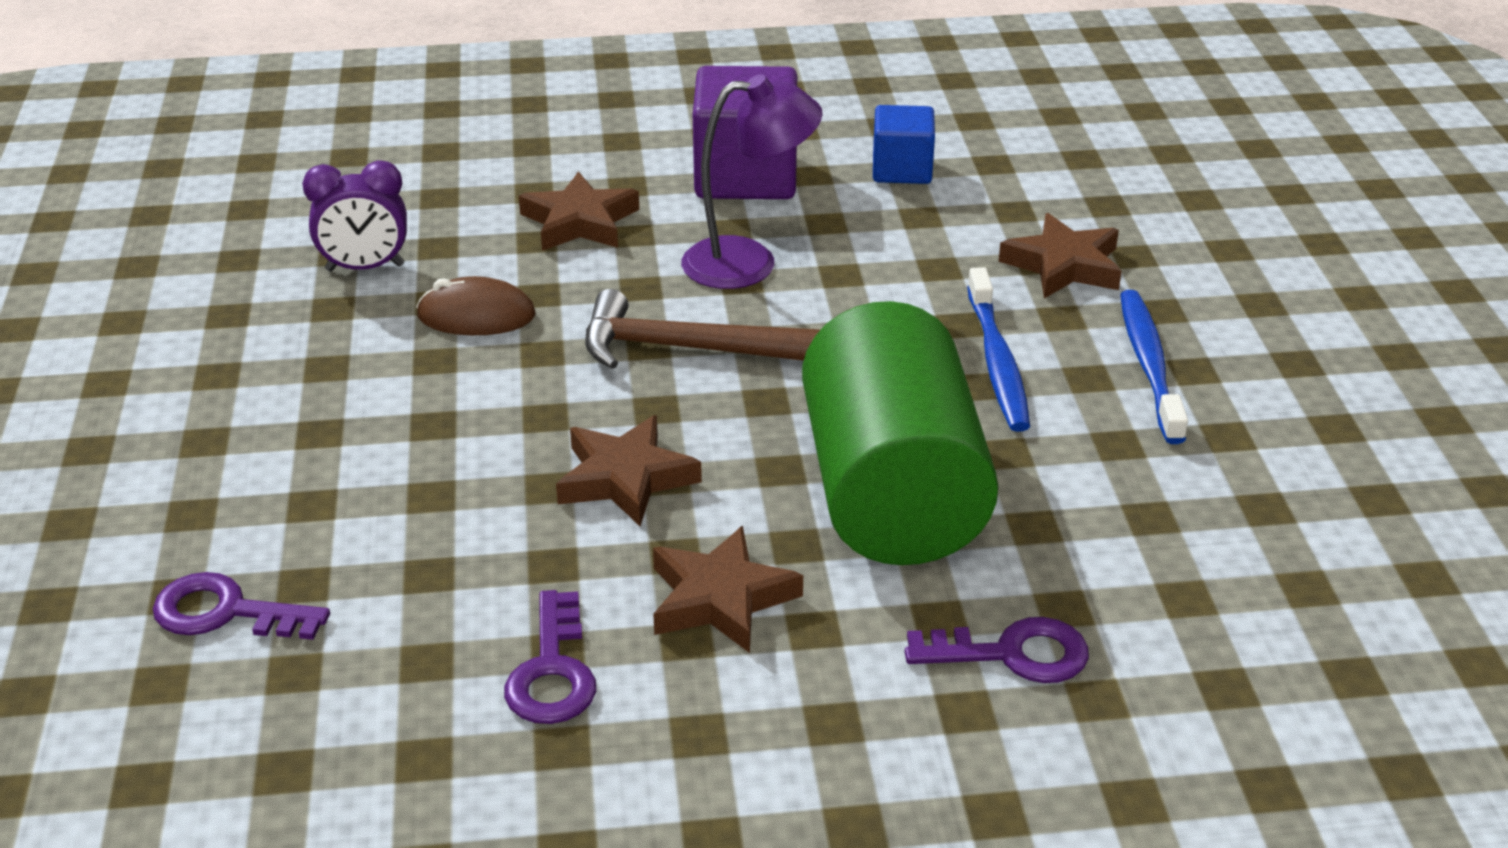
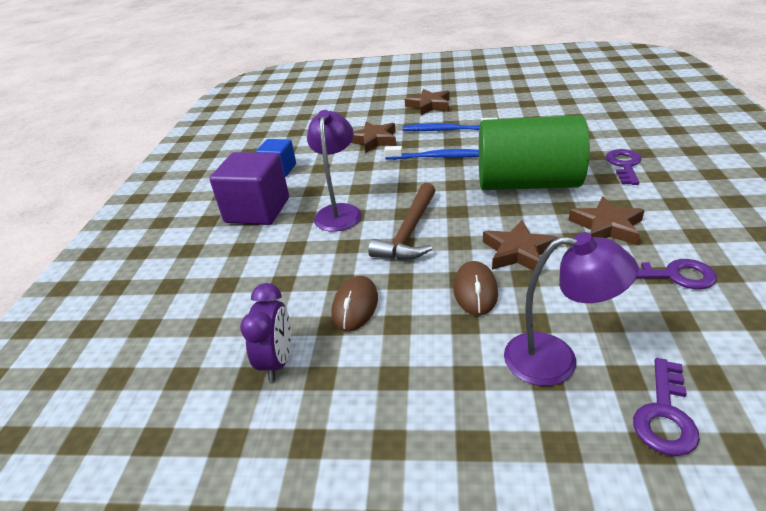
camera: 75 degrees left, 0 degrees up
brown star [519,171,639,251] -> brown star moved to [405,89,449,115]
none -> brown mouse [453,261,498,316]
none -> purple lamp [504,233,638,386]

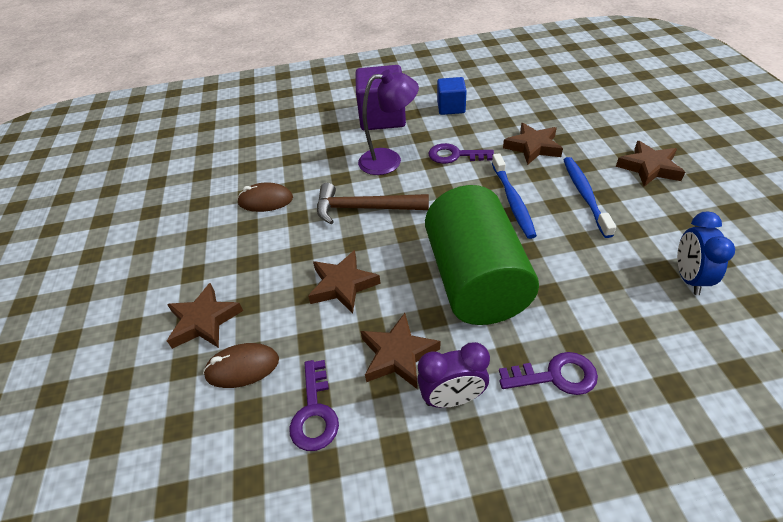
camera: 75 degrees right, 10 degrees up
purple clock [240,283,291,381] -> purple clock moved to [417,342,490,408]
brown mouse [453,261,498,316] -> brown mouse moved to [203,343,279,388]
purple lamp [504,233,638,386] -> brown star [167,283,243,349]
purple key [633,358,700,456] -> purple key moved to [428,143,494,164]
none -> blue clock [677,212,735,295]

